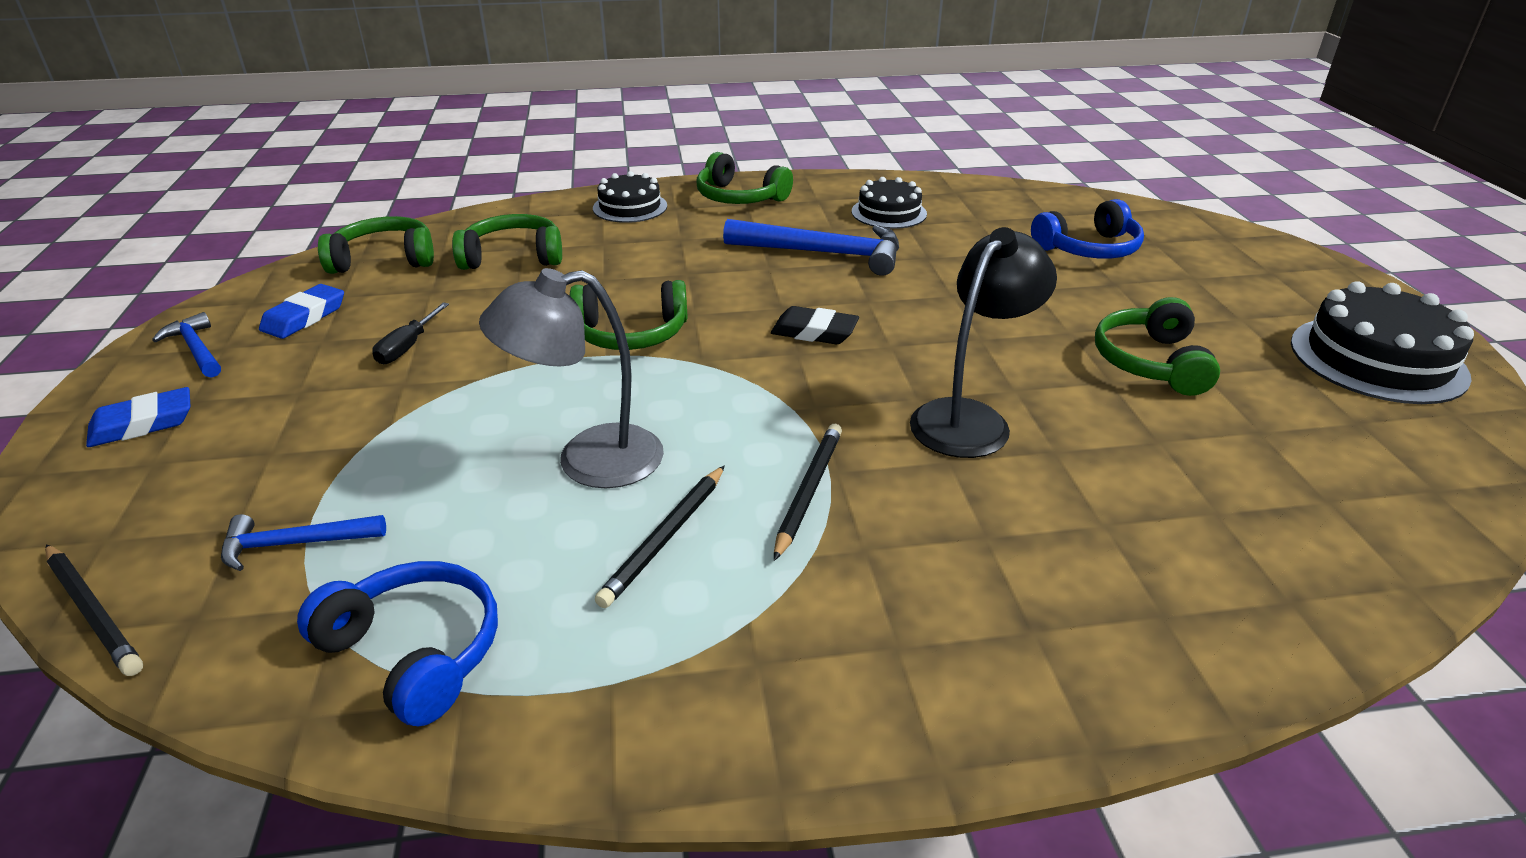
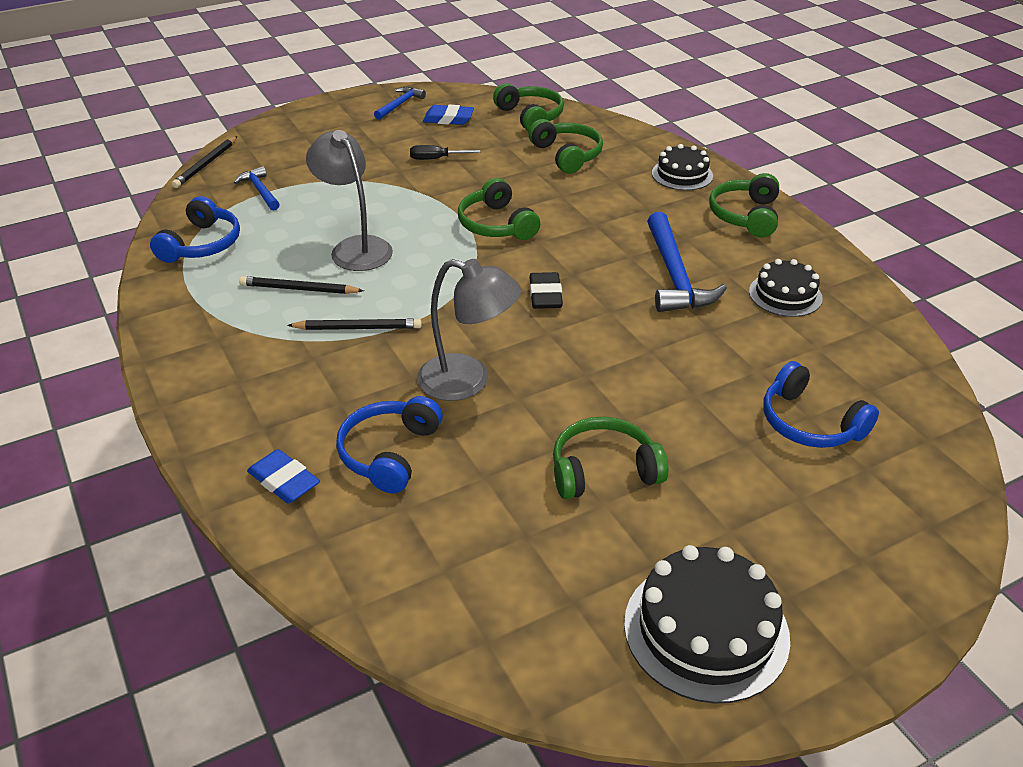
camera: 70 degrees right, 5 degrees up
blue eraser [86,387,190,447] -> blue eraser moved to [247,449,320,504]
black lamp [910,227,1057,458] -> grey lamp [417,259,521,401]
none -> blue headphones [336,396,443,493]

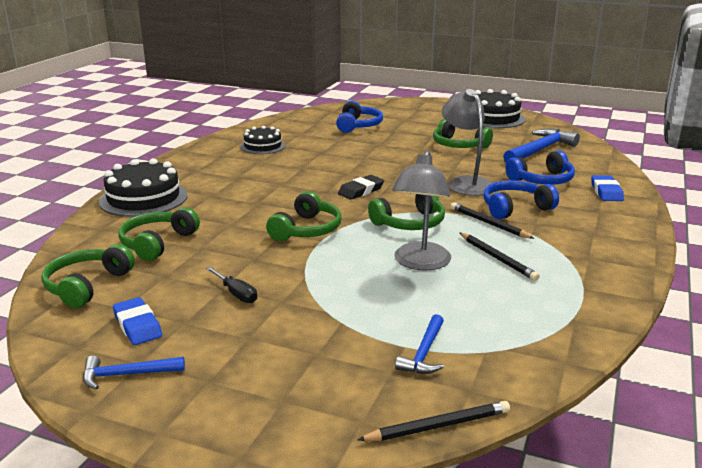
camera: 130 degrees left, 15 degrees down
blue headphones [150,196,240,263] -> blue headphones moved to [483,181,559,219]
blue hammer [647,212,727,312] -> blue hammer moved to [503,129,580,163]
black cake [652,144,713,190] -> black cake [99,158,188,217], size x1.60
green headphones [709,173,779,237] -> green headphones moved to [368,194,445,230]

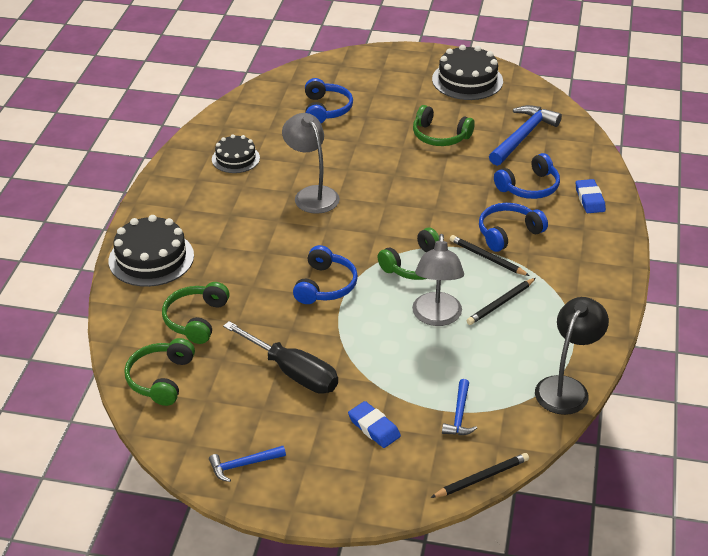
camera: 10 degrees left, 15 degrees up
blue eraser [113,297,162,345] -> blue eraser moved to [348,401,401,448]
black screwdriver [206,267,257,303] -> black screwdriver [223,321,338,394], size x2.05
green headphones [266,191,342,241] -> blue headphones [293,245,358,304]
black eraser [338,175,384,200] -> none
grey lamp [442,89,492,196] -> grey lamp moved to [282,113,340,214]
black pencil [460,233,540,281] -> black pencil turned 90 degrees clockwise [467,278,536,325]
none -> black lamp [535,297,609,415]

